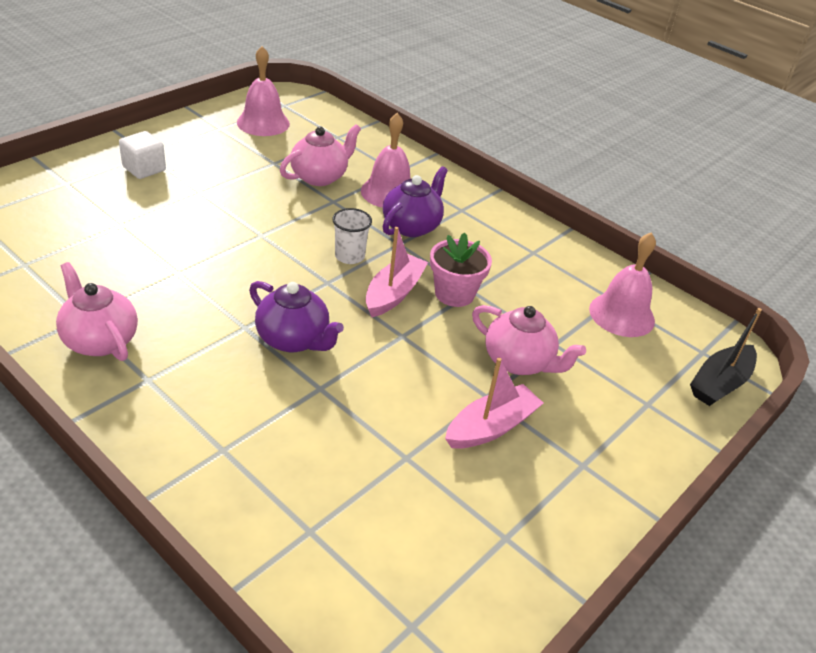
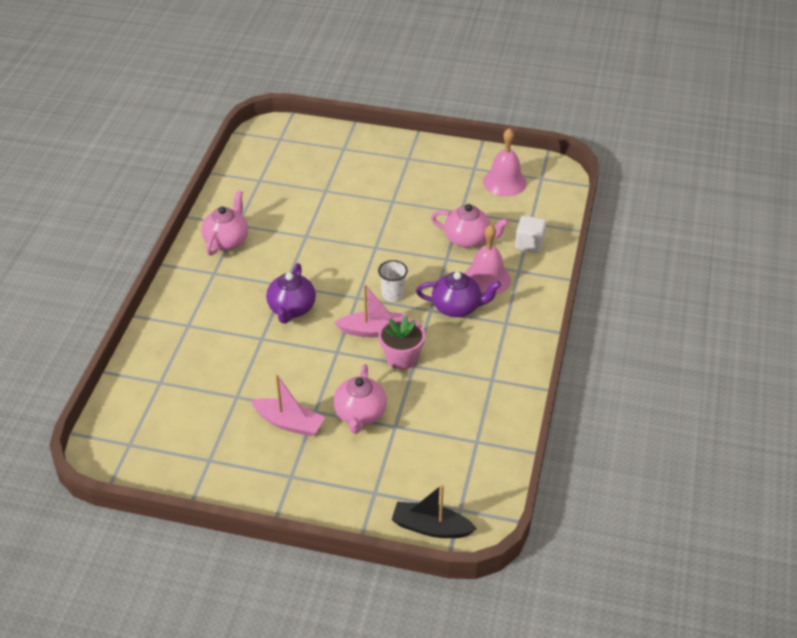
camera: 65 degrees right, 5 degrees up
white cube [119,131,166,179] -> white cube moved to [515,216,546,253]
pink bell [589,232,656,337] -> none

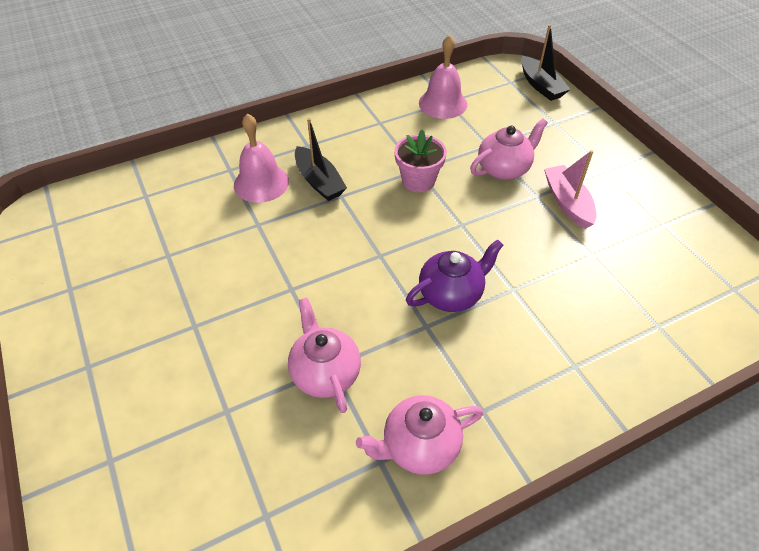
camera: 130 degrees left, 5 degrees up
pink boat [334,284,407,337] -> none
white cup [378,260,408,302] -> none
purple teapot [416,272,501,317] -> black boat [295,118,347,201]
pink teapot [431,204,509,248] -> pink teapot moved to [288,298,361,413]
pink bell [483,128,527,196] -> pink bell moved to [419,35,467,119]
white cube [515,216,546,253] -> none

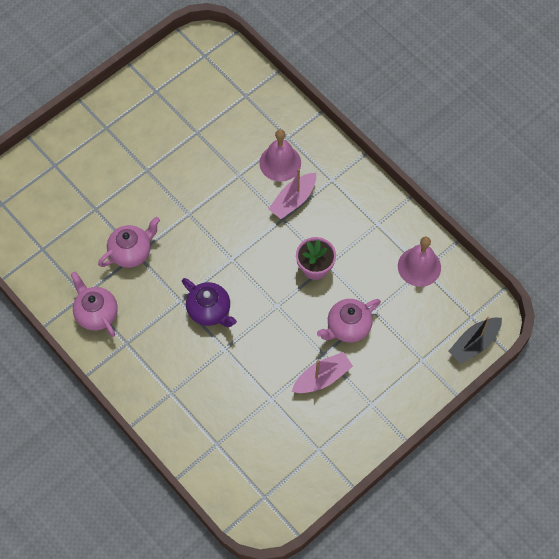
camera: 75 degrees right, 15 degrees up
black boat [295,118,347,201] -> pink boat [269,169,316,219]
pink teapot [470,119,548,180] -> pink teapot turned 105 degrees clockwise [317,299,381,343]

